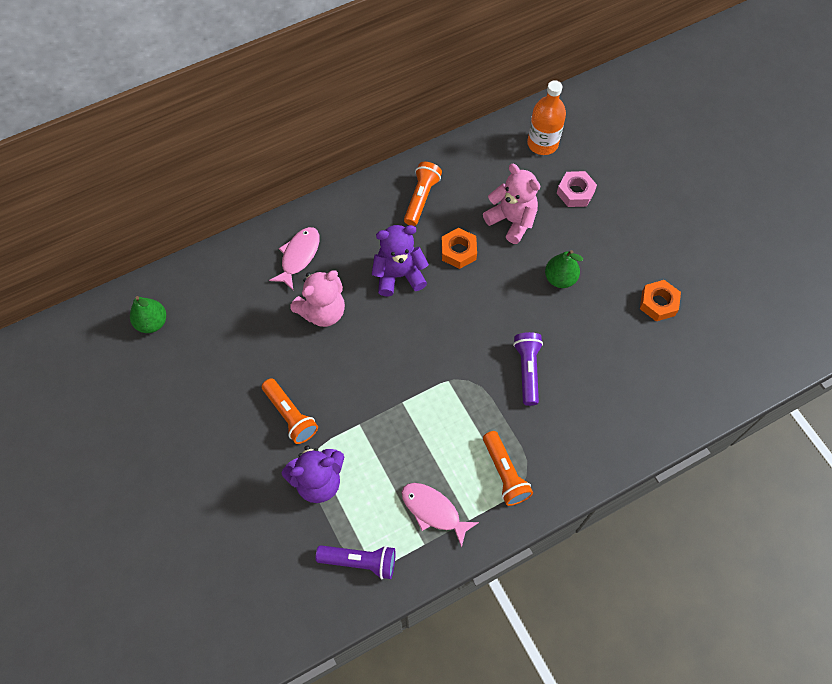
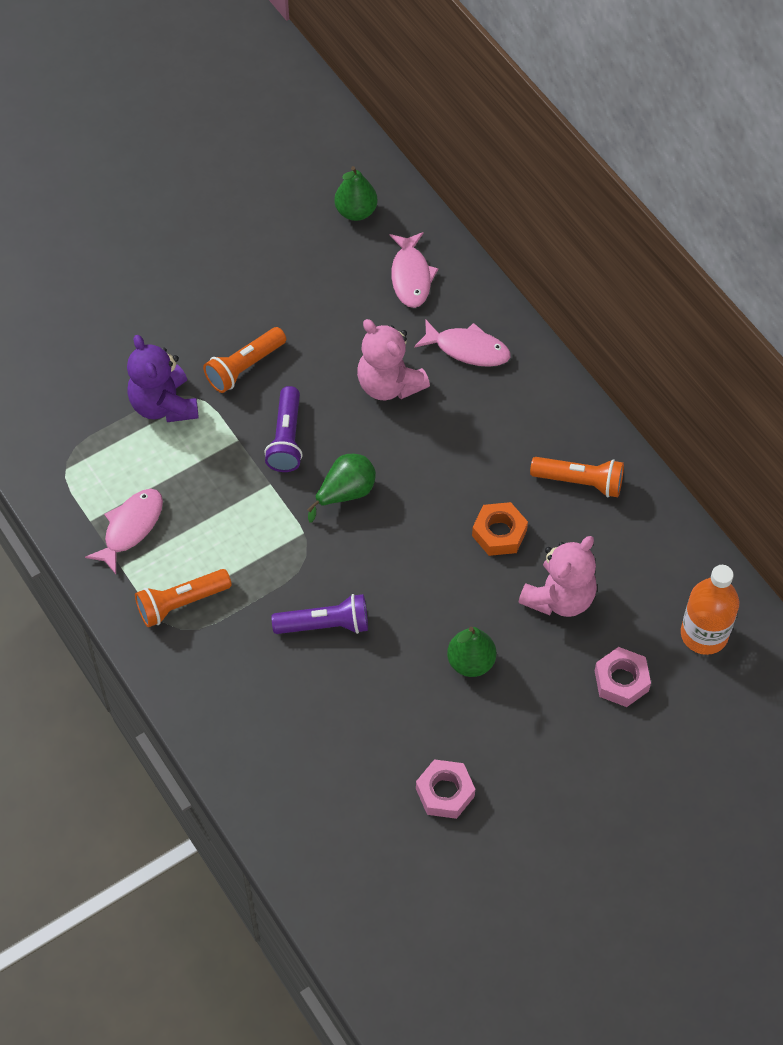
camera: 85 degrees right, 5 degrees down
purple flashlight [316,545,396,579] -> purple flashlight moved to [264,386,303,472]
purple teddy bear [372,225,429,297] -> none
orange nut [640,280,681,321] -> pink nut [416,759,475,819]
none -> green pear [307,454,376,523]
none -> pink fish [389,232,438,308]

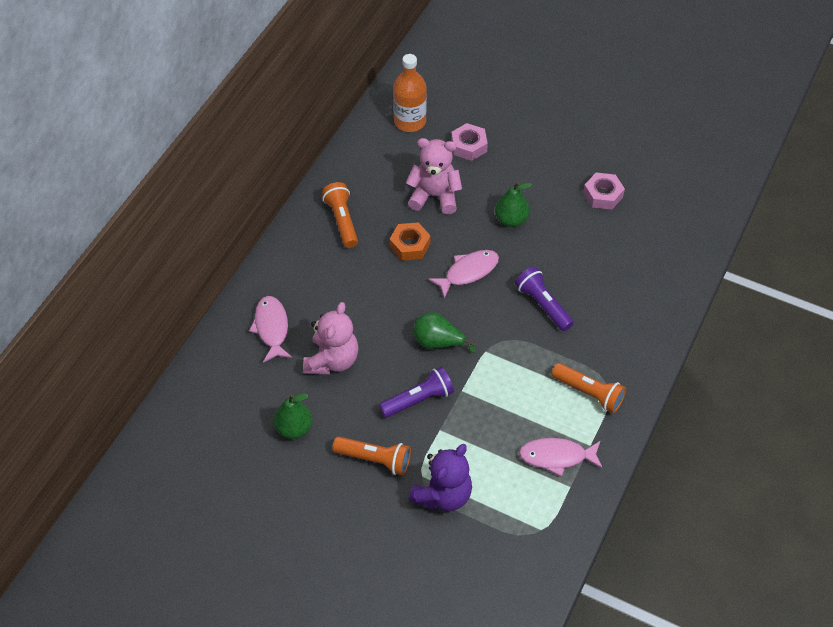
camera: 120 degrees left, 5 degrees down
green pear [334,166,378,221] -> green pear moved to [274,393,312,439]
pink fish [389,232,438,308] -> pink fish moved to [428,250,499,298]

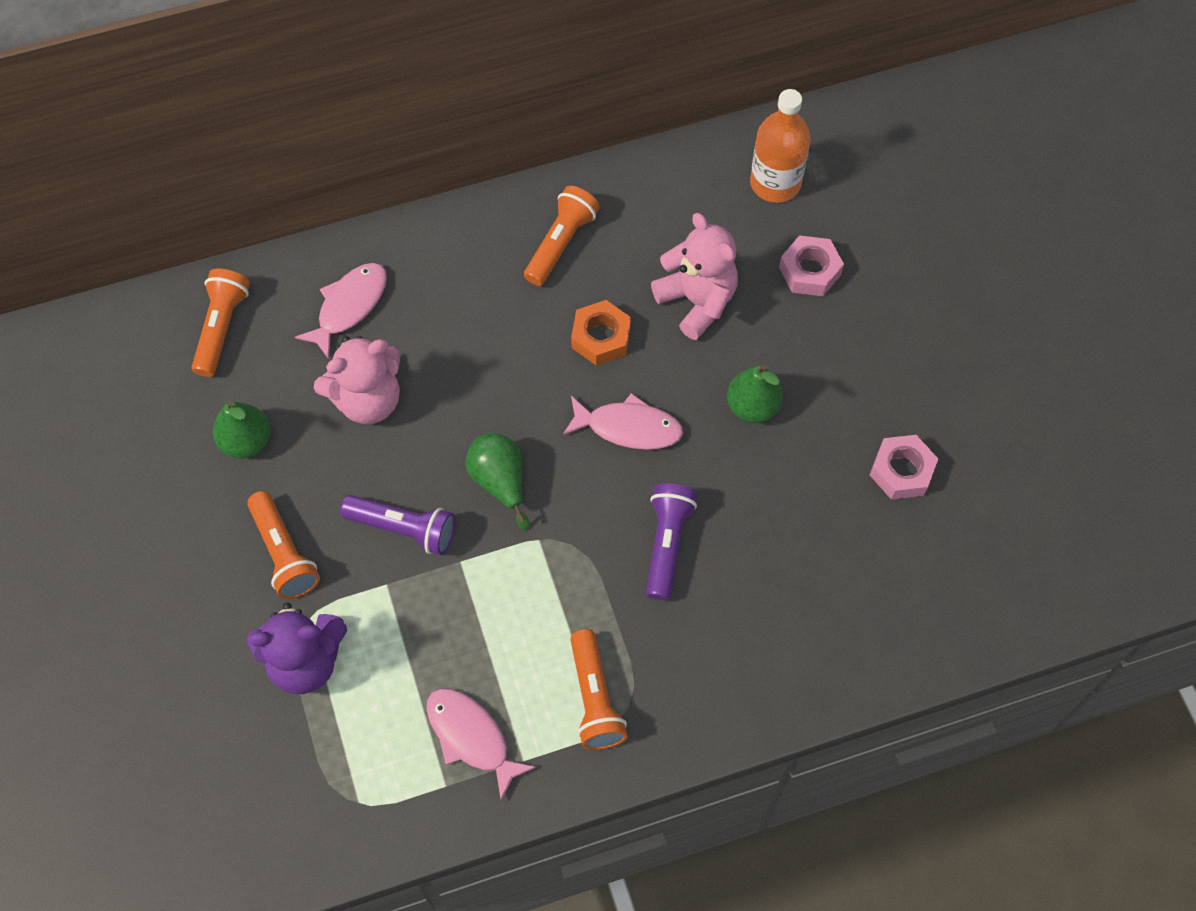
camera: 45 degrees right, 10 degrees up
none -> orange flashlight [191,269,250,377]

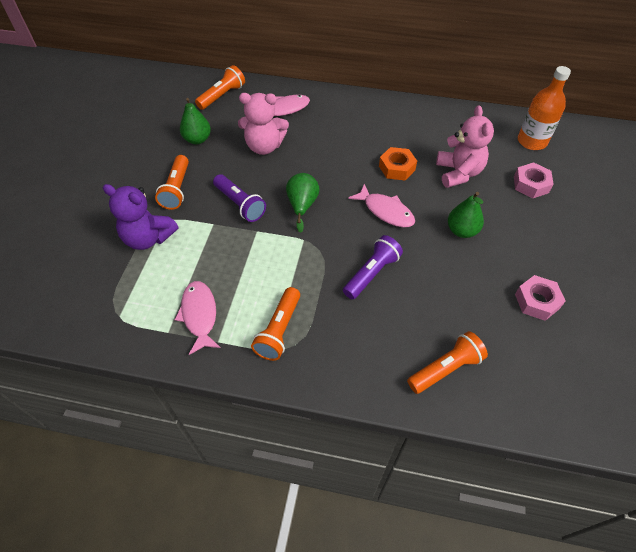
camera: 30 degrees right, 10 degrees down
orange flashlight [524,186,600,286] -> orange flashlight moved to [407,331,488,394]

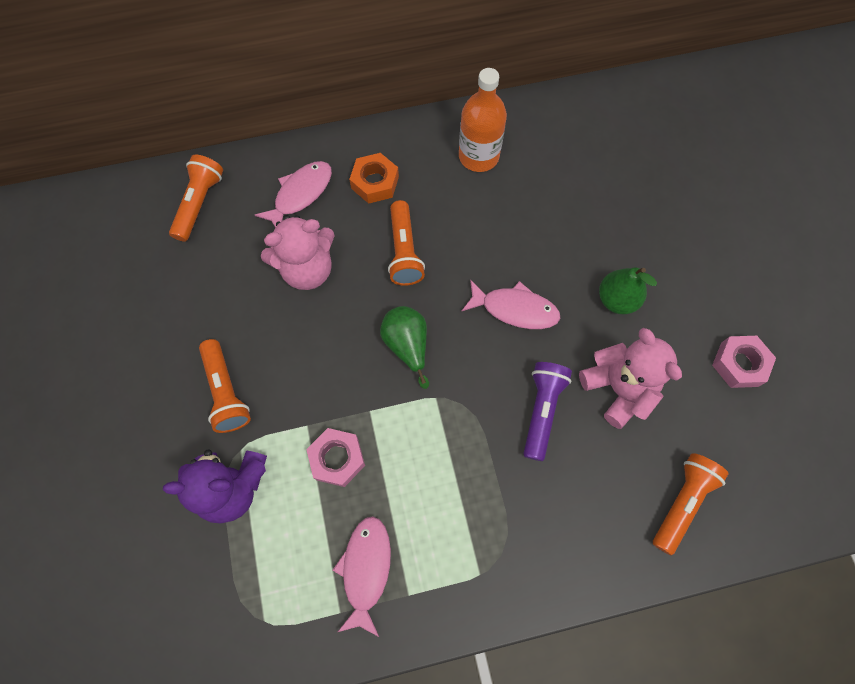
camera: 25 degrees left, 15 degrees up
pink fish [175,281,221,355] -> pink fish turned 45 degrees clockwise [333,516,391,637]
green pear [180,98,211,144] -> none
purple flashlight [213,174,266,222] -> none
orange flashlight [251,287,300,361] -> orange flashlight moved to [388,200,425,286]
orange nut [379,147,417,180] -> orange nut moved to [349,153,399,204]
pink teddy bear [436,106,494,188] -> pink teddy bear moved to [579,328,682,429]
pink nut [514,162,553,198] -> pink nut moved to [306,428,365,487]
orange bottle [518,66,571,150] -> orange bottle moved to [459,68,507,172]

